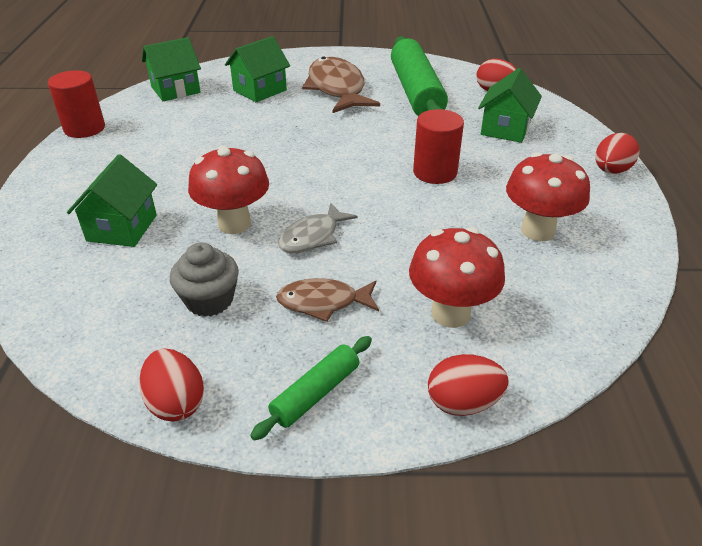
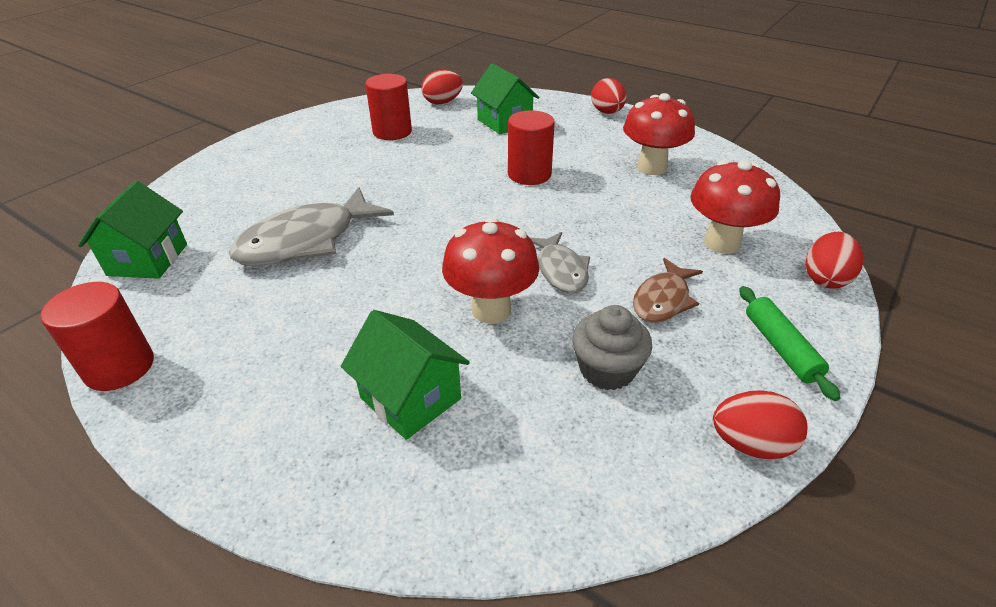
camera: 55 degrees left, 0 degrees up
green house [225,36,290,102] -> none
brown fish [302,57,380,113] -> none
green rolling pin [391,36,448,116] -> red cylinder [365,74,412,140]
none -> grey fish [229,187,394,266]

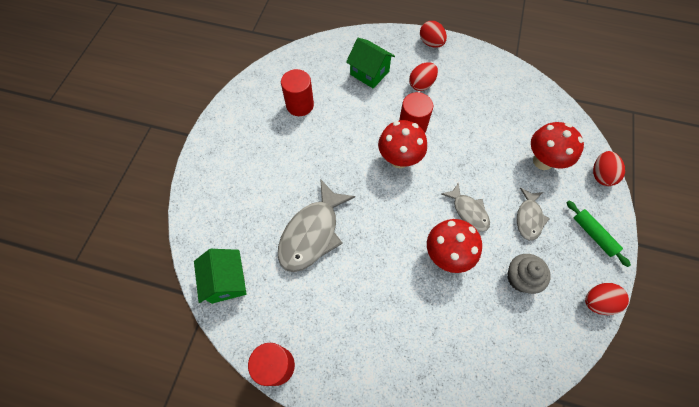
camera: 20 degrees left, 25 degrees up
green house [341,310,470,440] -> none
red egg [421,70,463,104] -> red egg moved to [409,62,438,91]
red mushroom [623,93,695,175] -> red mushroom moved to [378,120,427,168]
brown fish [633,258,703,323] -> grey fish [517,187,550,241]

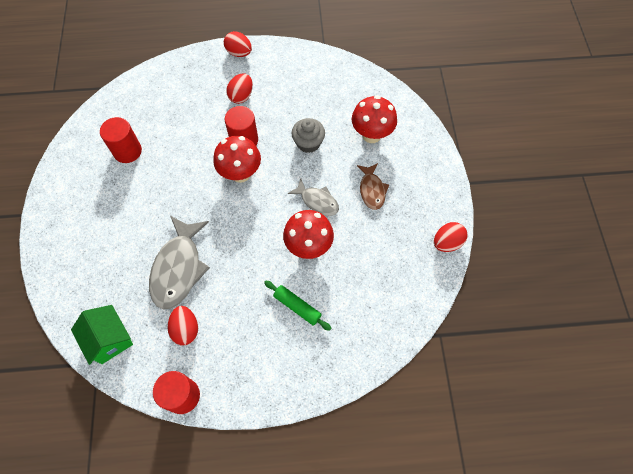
camera: 20 degrees left, 0 degrees up
green house [346,38,395,88] -> none
grey cupcake [507,254,551,294] -> grey cupcake moved to [292,118,325,153]
grey fish [517,187,550,241] -> brown fish [357,163,389,210]
green rolling pin [566,201,631,267] -> green rolling pin moved to [264,281,331,331]
red egg [593,151,625,186] -> red egg moved to [168,306,198,346]

